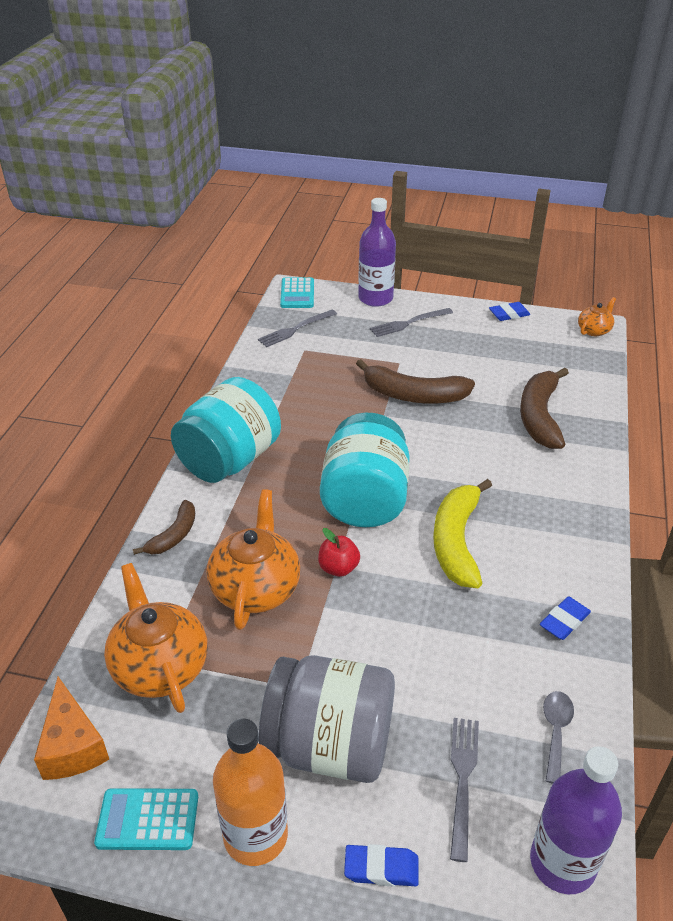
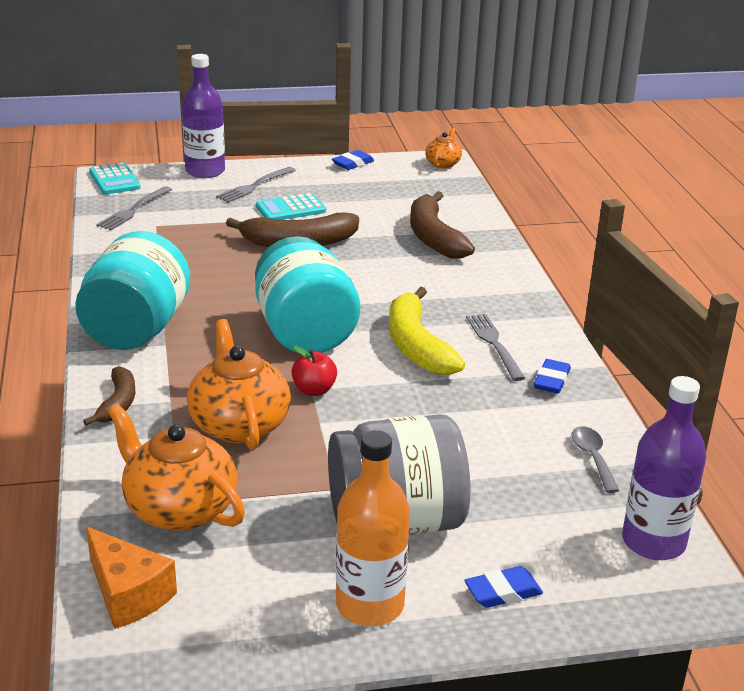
camera: 25 degrees left, 10 degrees down
turquoise calculator [94,788,198,850] -> turquoise calculator moved to [256,193,326,220]
grey fork [450,718,479,862] -> grey fork moved to [466,314,525,381]

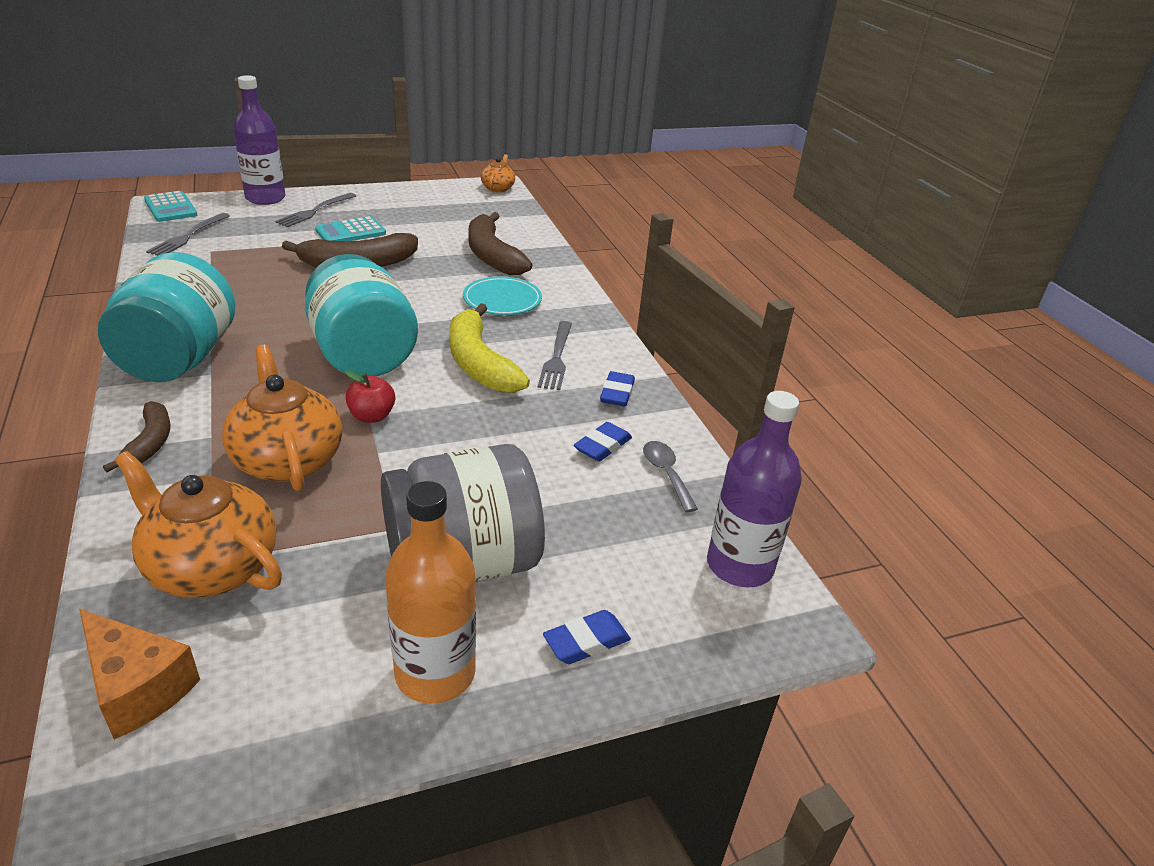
camera: 10 degrees left, 5 degrees up
blue eraser [332,150,374,170] -> blue eraser moved to [574,422,632,462]
grey fork [466,314,525,381] -> grey fork turned 150 degrees counterclockwise [538,321,572,390]
none -> turquoise plate [463,276,542,315]

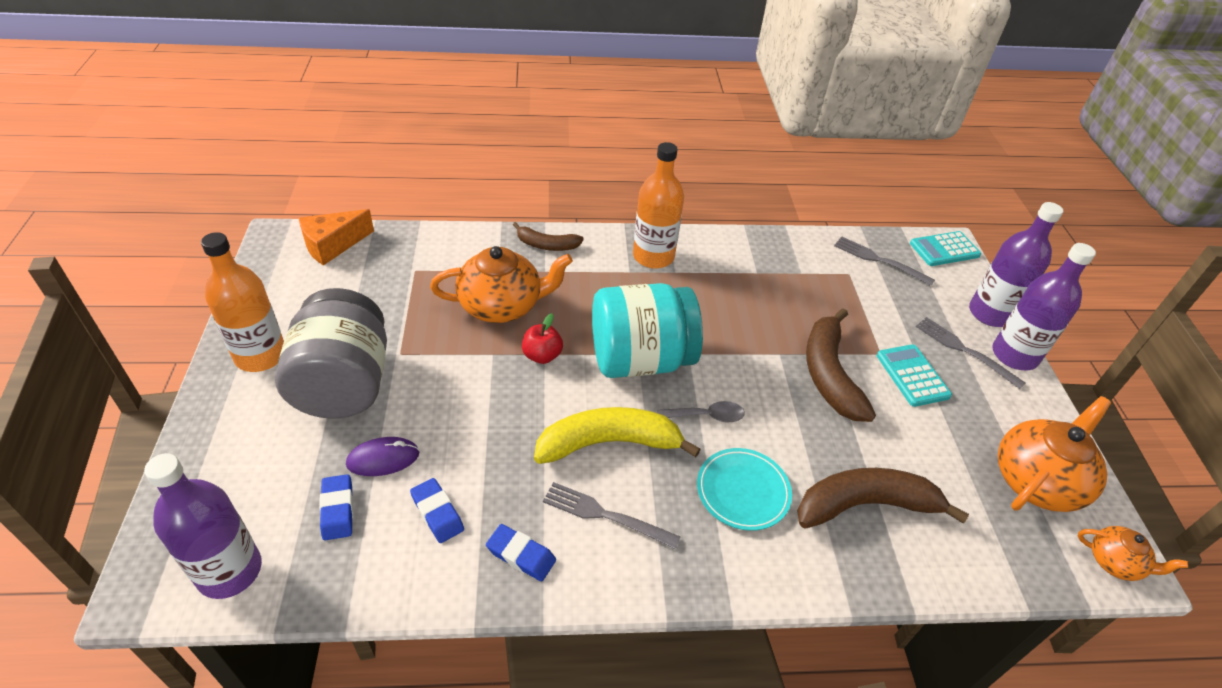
camera: 105 degrees right, 10 degrees up
turquoise jar [98,252,236,382] -> orange bottle [633,142,684,269]
orange teapot [114,451,282,598] -> orange teapot moved to [998,396,1111,512]
blue eraser [543,610,631,664] -> blue eraser moved to [319,474,353,540]
grey spoon [643,441,698,512] -> grey spoon moved to [657,401,745,423]
none -> purple mouse [346,437,419,476]
none -> purple bottle [992,243,1096,370]

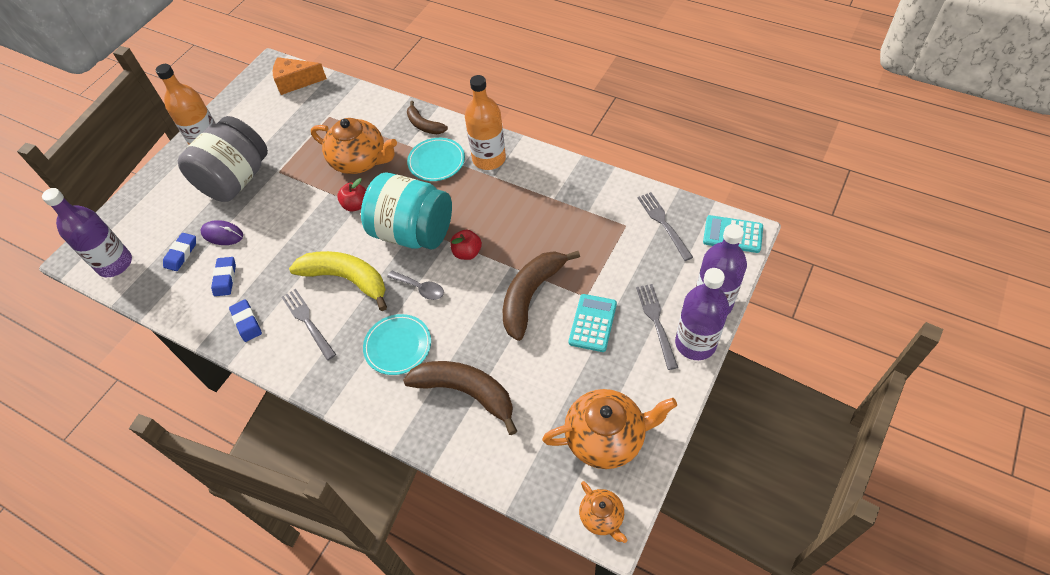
camera: 40 degrees right, 10 degrees up
none -> turquoise plate [407,138,465,181]
none -> red apple [450,230,482,260]

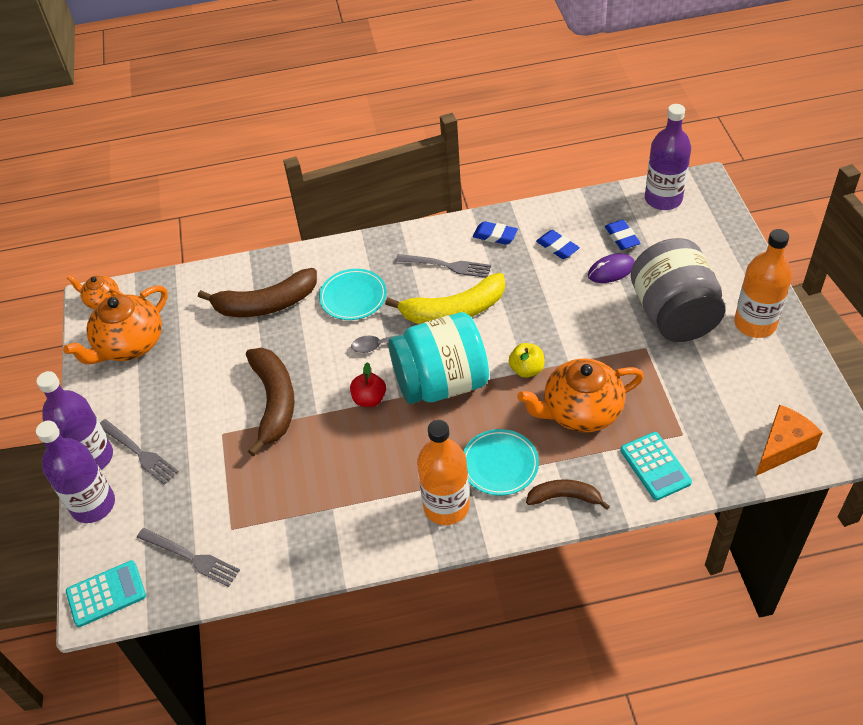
camera: 140 degrees right, 5 degrees down
red apple [337,178,366,211] -> yellow apple [509,343,544,378]
turquoise calculator [569,294,617,352] -> turquoise calculator moved to [620,432,692,500]

